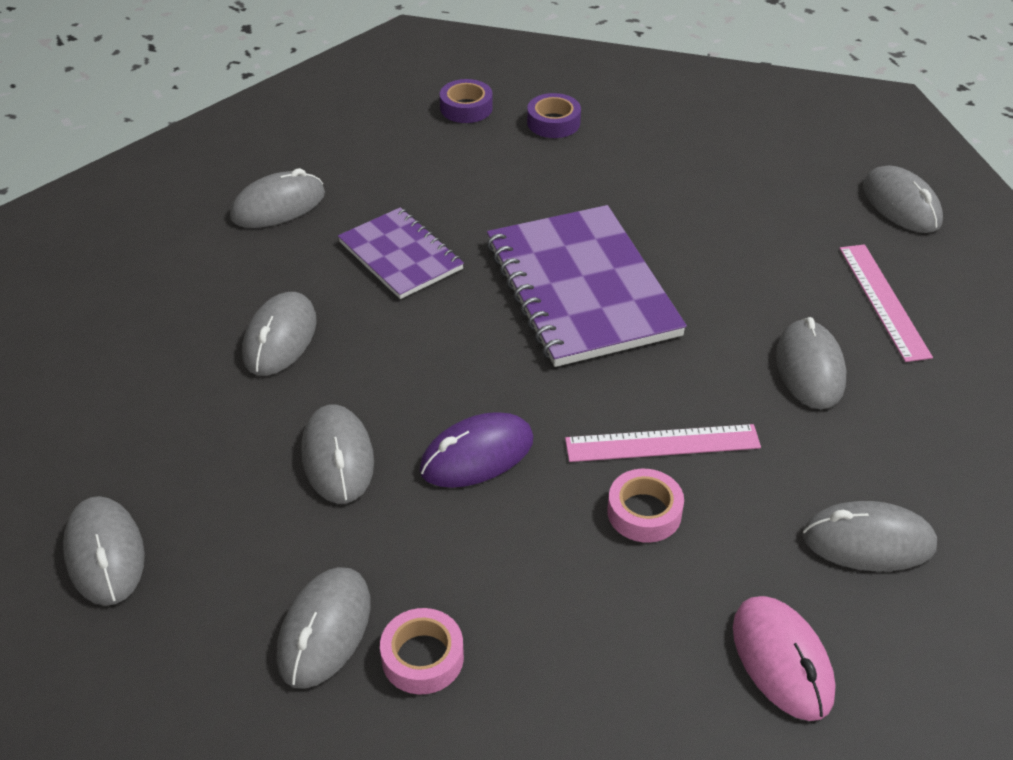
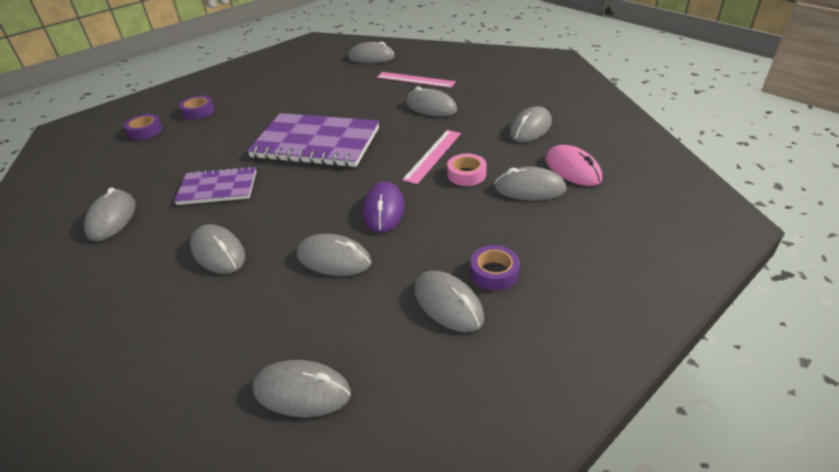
camera: 55 degrees left, 5 degrees down
pink tape [380,608,464,695] -> purple tape [470,245,520,291]
pink mouse [733,596,835,721] -> pink mouse turned 45 degrees clockwise [545,145,602,186]
none -> grey mouse [494,166,566,201]

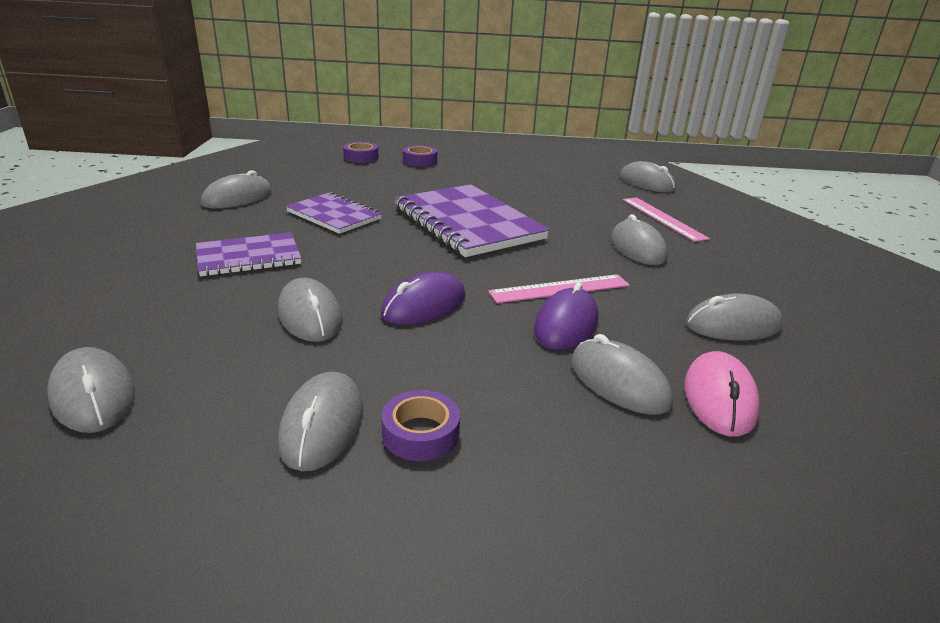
camera: 40 degrees right, 10 degrees down
grey mouse [190,224,246,274] -> purple notebook [196,233,302,276]
pink tape [447,154,487,186] -> purple mouse [534,282,598,350]

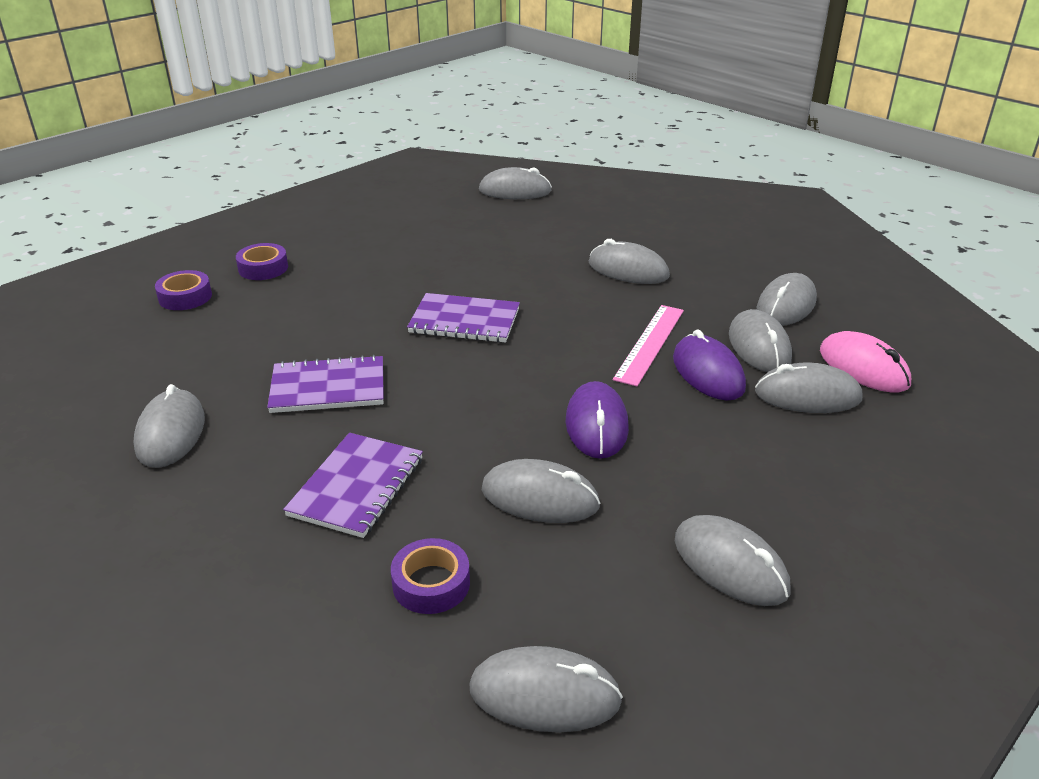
camera: 45 degrees left, 5 degrees up
purple tape [381,390,460,461] -> purple tape moved to [391,538,470,614]
purple notebook [394,185,550,257] -> purple notebook [407,293,520,343], size x0.58
pink ruler [623,197,710,242] -> none
none -> grey mouse [729,309,792,372]

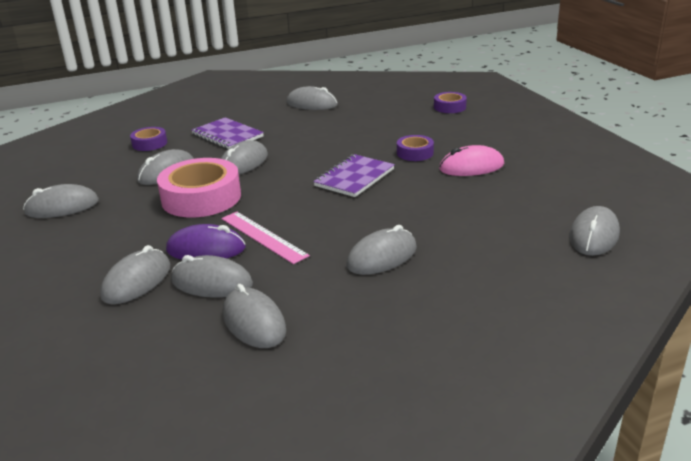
camera: 115 degrees right, 5 degrees down
purple tape [236,243,288,280] -> purple tape moved to [397,135,434,161]
purple notebook [267,355,384,413] -> none
grey mouse [469,646,623,733] -> grey mouse moved to [221,140,268,174]
purple mouse [566,381,629,459] -> pink tape [157,158,241,217]
pink mouse [820,331,911,392] -> pink mouse moved to [439,145,504,176]

